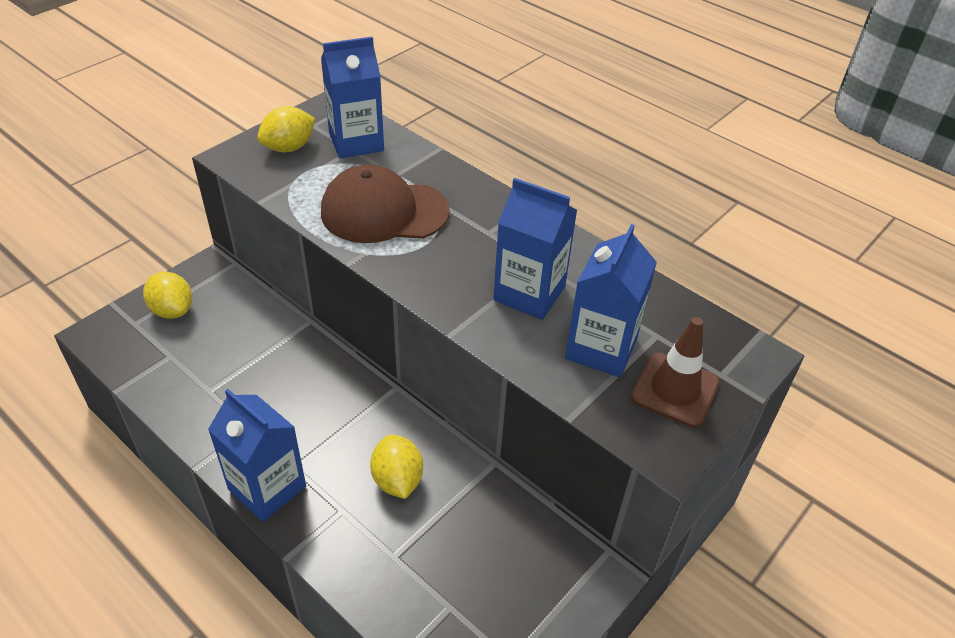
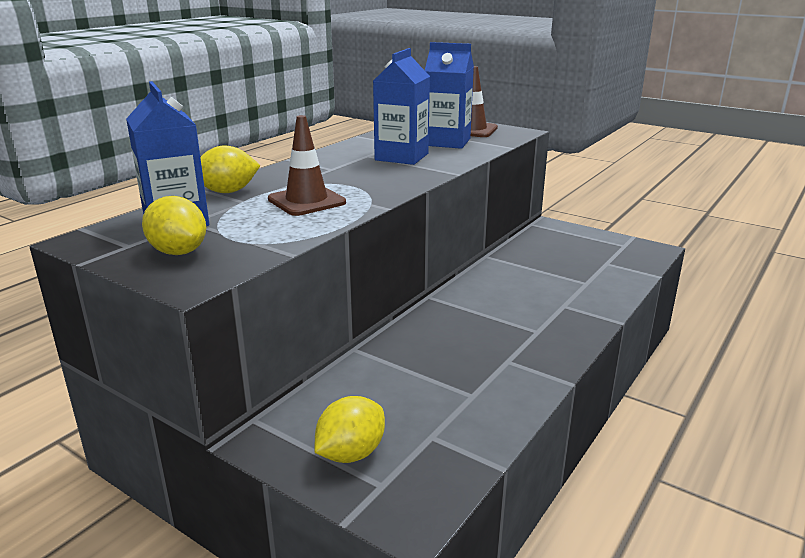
camera: 95 degrees left, 20 degrees down
blue carton [208,389,306,522] -> none
brown cap [321,165,450,243] -> brown traffic cone [268,115,346,216]
yellow lemon [370,434,423,499] -> yellow lemon moved to [200,146,261,193]

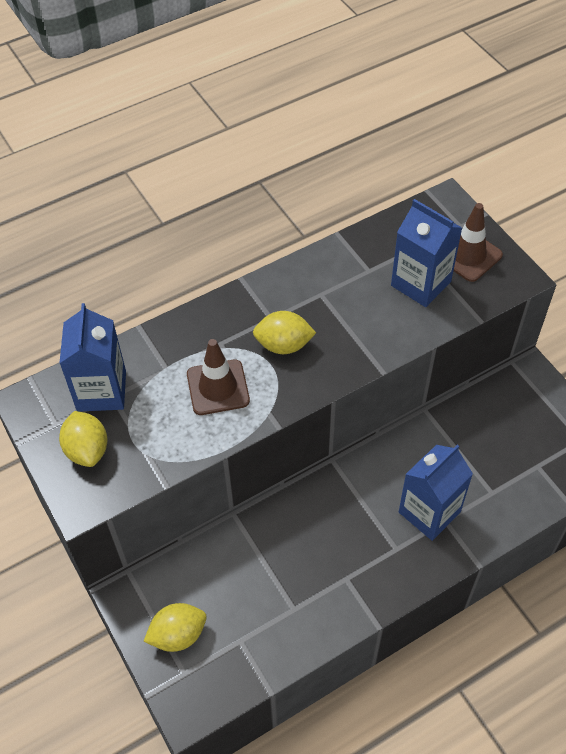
camera: 25 degrees right, 30 degrees up
yellow lemon [200,146,261,193] -> yellow lemon moved to [253,311,316,354]
blue carton [373,48,430,165] -> blue carton moved to [399,444,473,541]

